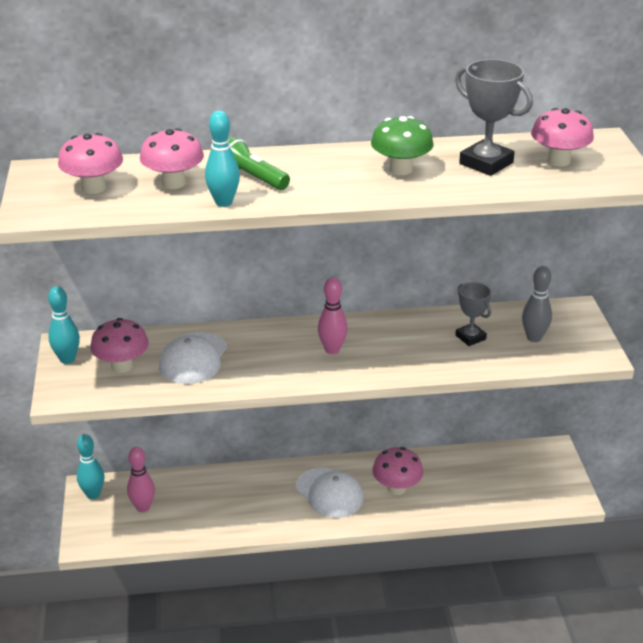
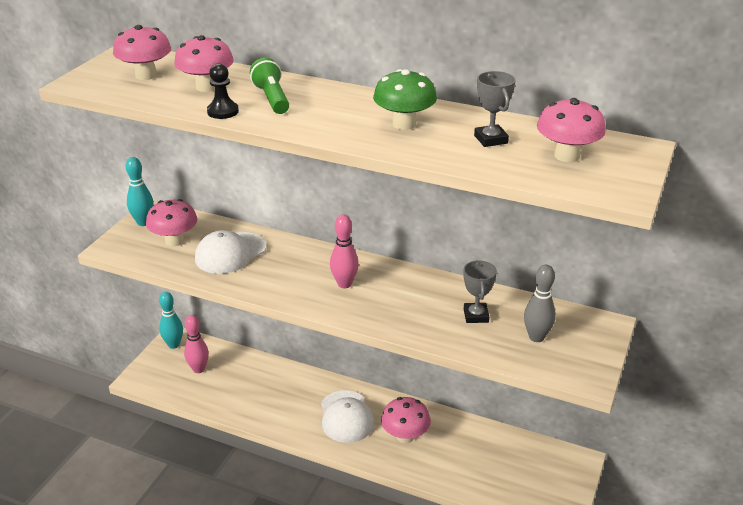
camera: 30 degrees right, 0 degrees up
turquoise bowling pin [205,111,240,207] -> black pawn [207,63,239,119]
grey trophy [455,59,533,176] -> grey trophy [474,71,515,147], size x0.63

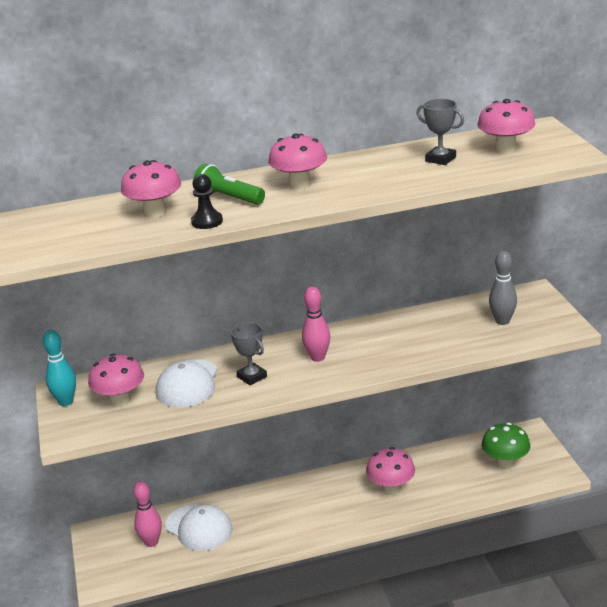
camera: 35 degrees left, 5 degrees down
pink mushroom [113,25,171,80] -> pink mushroom moved to [268,133,327,189]
turquoise bowling pin [159,292,183,349] -> none
white cap [321,390,374,443] -> white cap moved to [165,505,233,551]
green mushroom [373,69,437,130] -> green mushroom moved to [482,423,530,469]
grey trophy [464,260,497,323] -> grey trophy moved to [231,322,267,386]

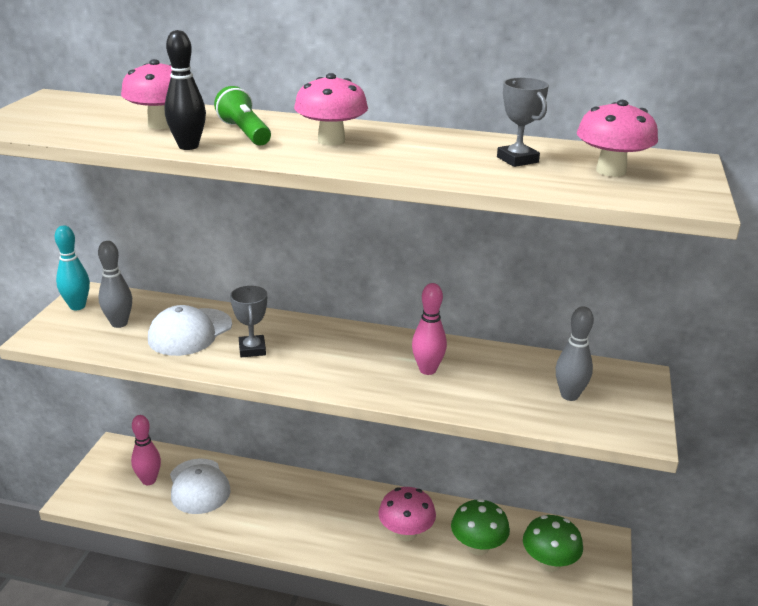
camera: 25 degrees right, 0 degrees up
pink mushroom [88,353,144,406] -> grey bowling pin [98,241,132,328]
black pawn [191,174,223,229] -> black bowling pin [164,30,206,150]
pink bowling pin [302,286,330,362] -> pink bowling pin moved to [412,283,447,375]
none -> green mushroom [451,499,510,555]

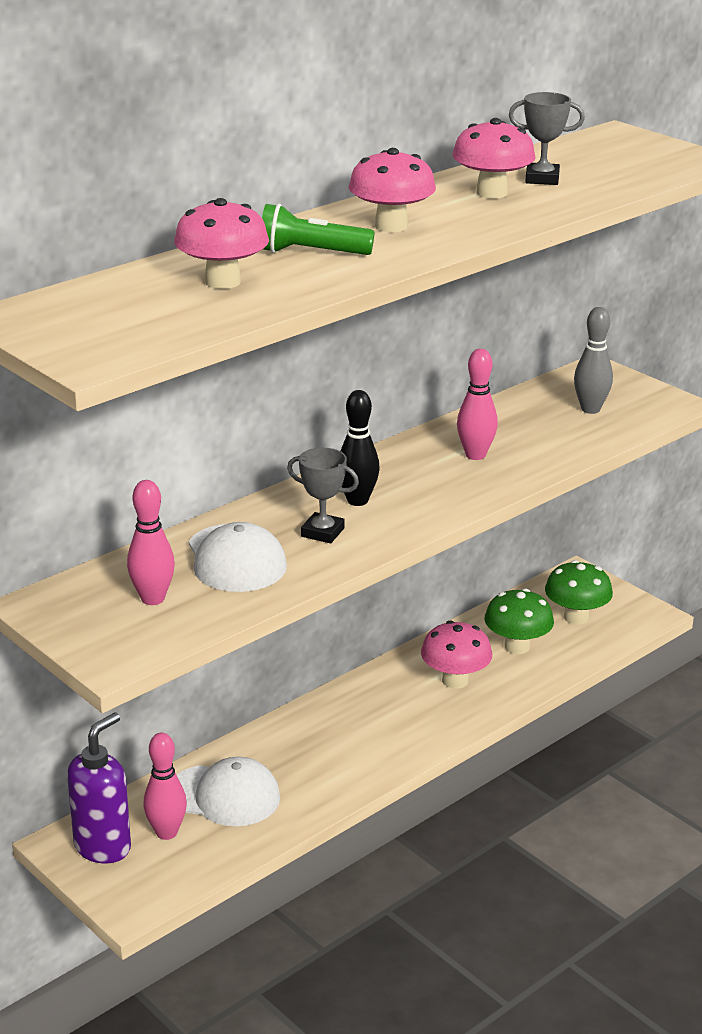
camera: 55 degrees left, 0 degrees up
turquoise bowling pin [55,225,90,310] -> none
grey bowling pin [98,241,132,328] -> pink bowling pin [127,480,175,605]
black bowling pin [164,30,206,150] -> black bowling pin moved to [340,390,380,506]
pink mushroom [577,100,658,177] -> pink mushroom moved to [453,118,536,199]
none -> purple soap dispenser [67,712,131,864]

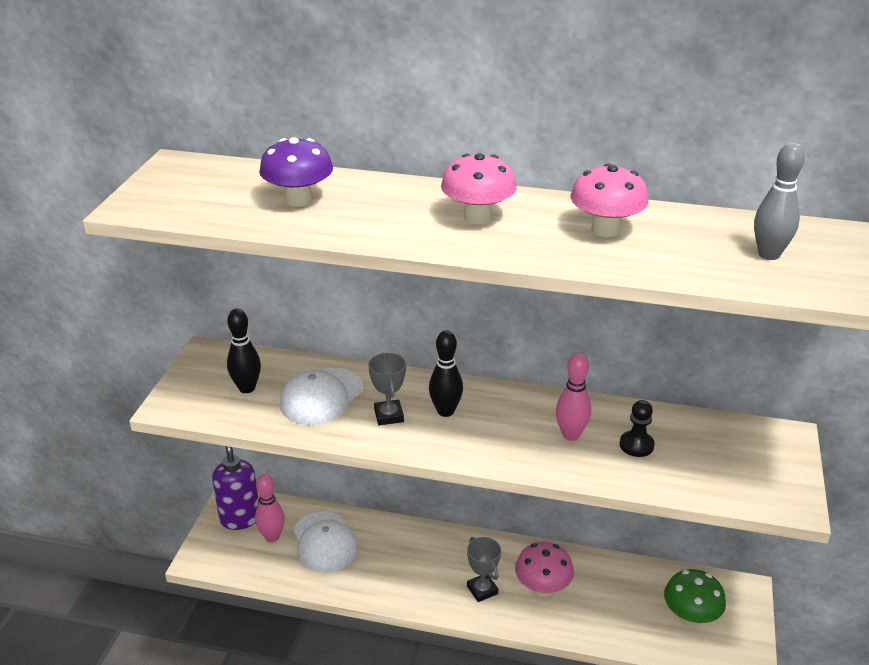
camera: 55 degrees right, 5 degrees up
purple soap dispenser [67,712,131,864] -> purple soap dispenser turned 105 degrees counterclockwise [212,446,259,530]
pink bowling pin [127,480,175,605] -> black bowling pin [227,309,261,393]
pink mushroom [174,198,269,289] -> purple mushroom [259,137,333,207]
green flashlight [262,204,375,255] -> none
green mushroom [484,588,554,654] -> none
grey trophy [509,92,585,185] -> grey trophy moved to [467,537,501,602]
grey bowling pin [574,307,613,414] -> grey bowling pin moved to [754,142,805,260]
none -> black pawn [620,400,655,457]

